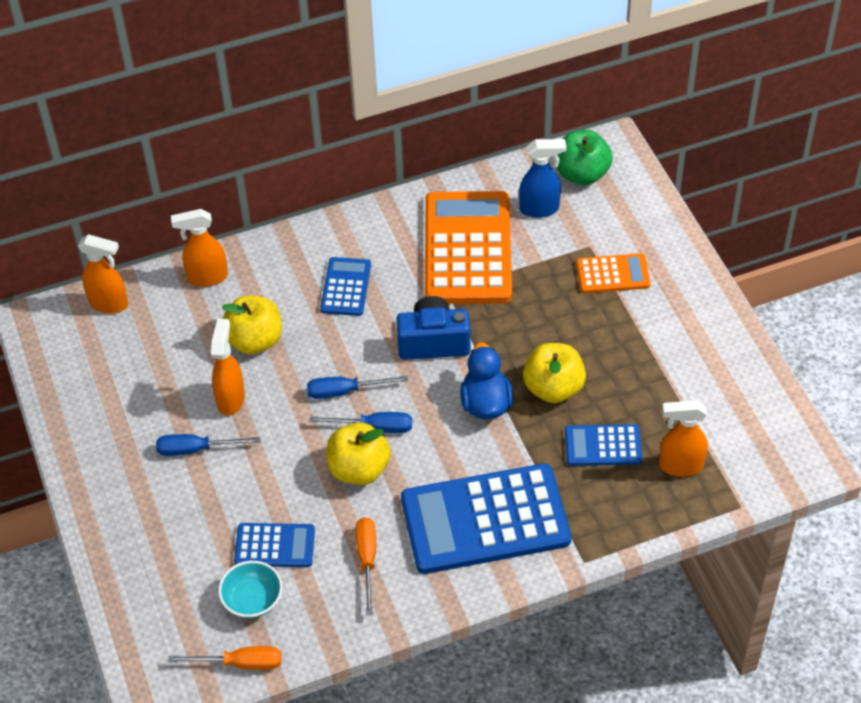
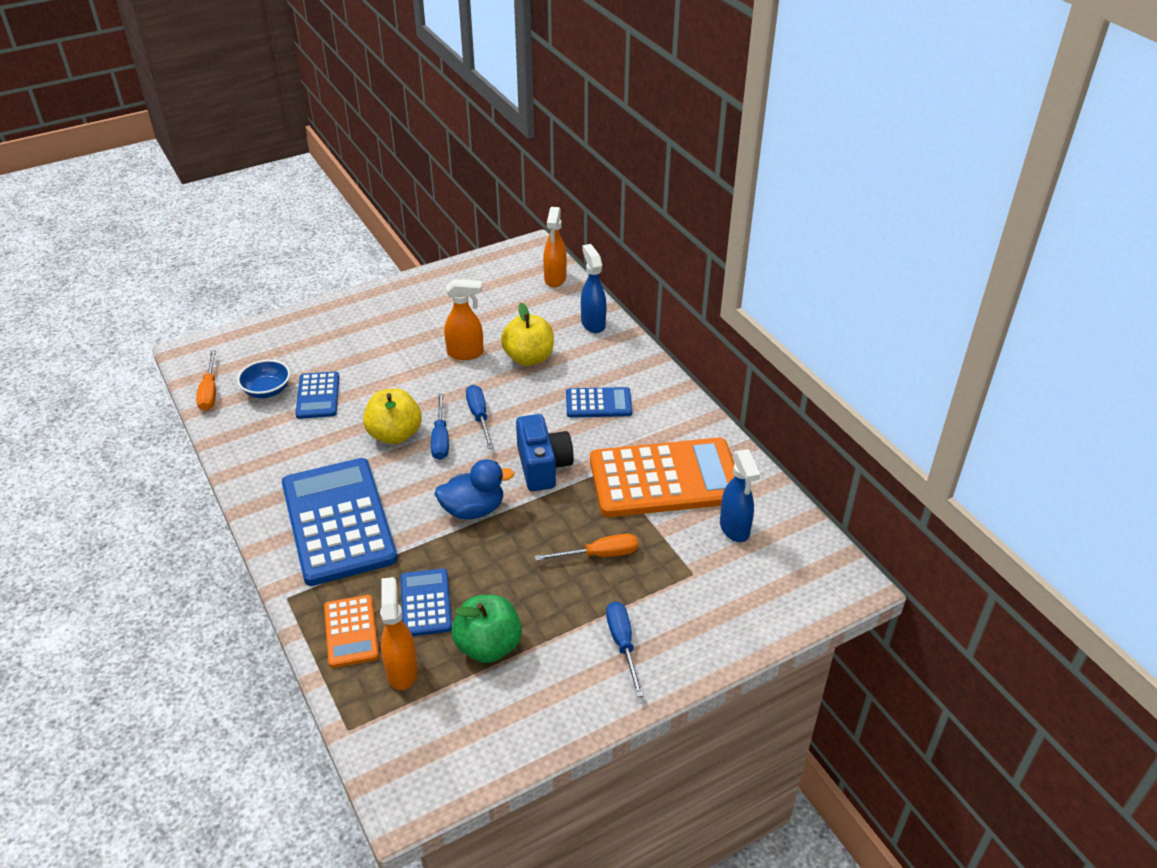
camera: 80 degrees right, 10 degrees down
blue screwdriver [156,434,260,456] -> blue screwdriver moved to [606,601,644,697]
orange spray bottle [171,209,228,287] -> blue spray bottle [581,244,607,333]
turquoise bowl [218,561,283,618] -> blue bowl [237,360,290,398]
orange screwdriver [356,517,376,615] -> orange screwdriver moved to [535,533,638,561]
yellow apple [523,343,586,403] -> none
green apple [557,130,613,185] -> green apple moved to [452,595,522,663]
orange calculator [576,253,650,293] -> orange calculator moved to [324,595,379,668]

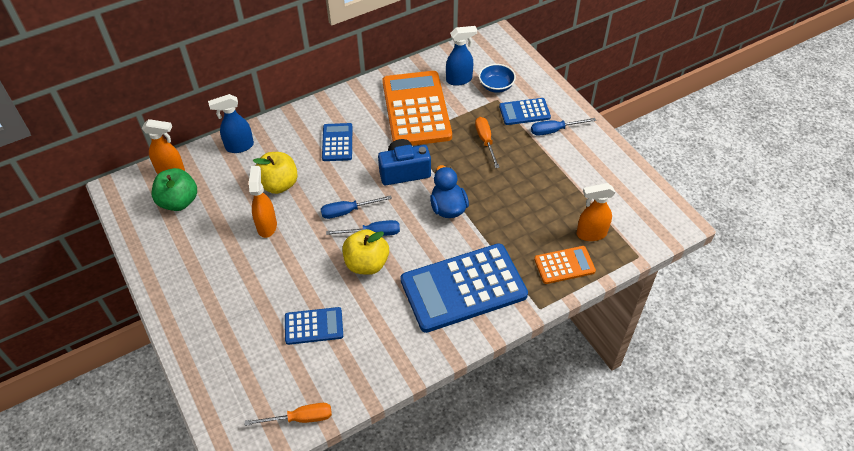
camera: 90 degrees left, 10 degrees up
blue bowl [237,360,290,398] -> blue bowl moved to [479,64,516,93]
blue calculator [401,568,452,636] -> blue calculator moved to [499,98,551,125]
green apple [452,595,522,663] -> green apple moved to [152,168,197,211]

